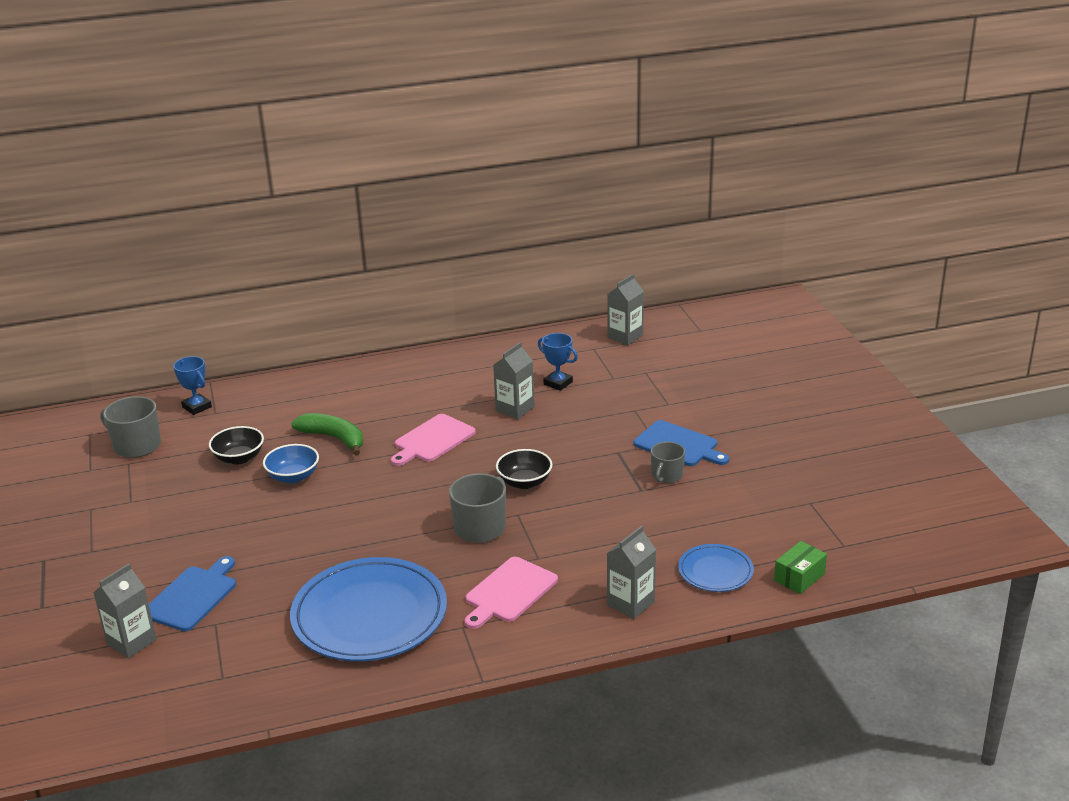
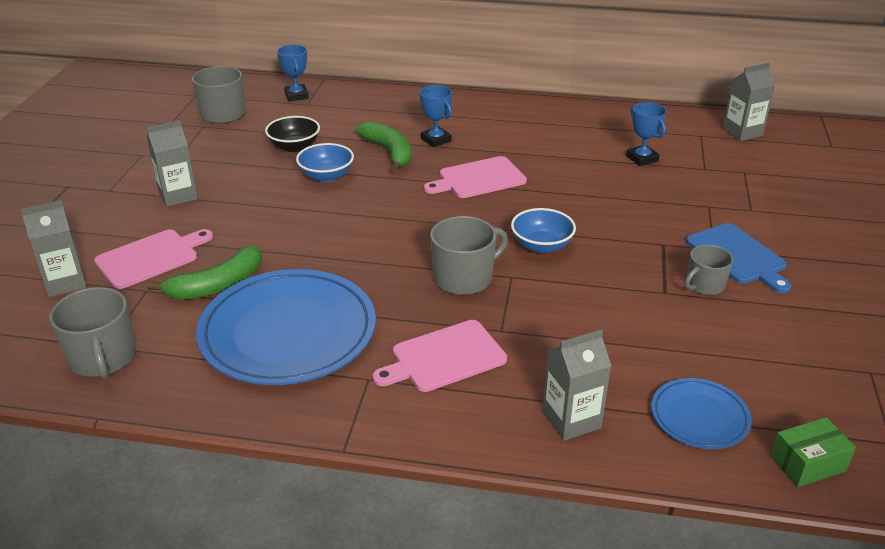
camera: 25 degrees right, 5 degrees up
blue cutting board [149,556,236,631] -> pink cutting board [94,229,213,289]
grey carton [493,342,534,419] -> grey carton moved to [146,120,198,207]
black bowl [496,449,553,489] -> blue bowl [511,208,576,253]
none -> grey mug [49,287,136,379]
none -> green banana [147,245,262,300]
none -> blue trophy [420,85,452,147]

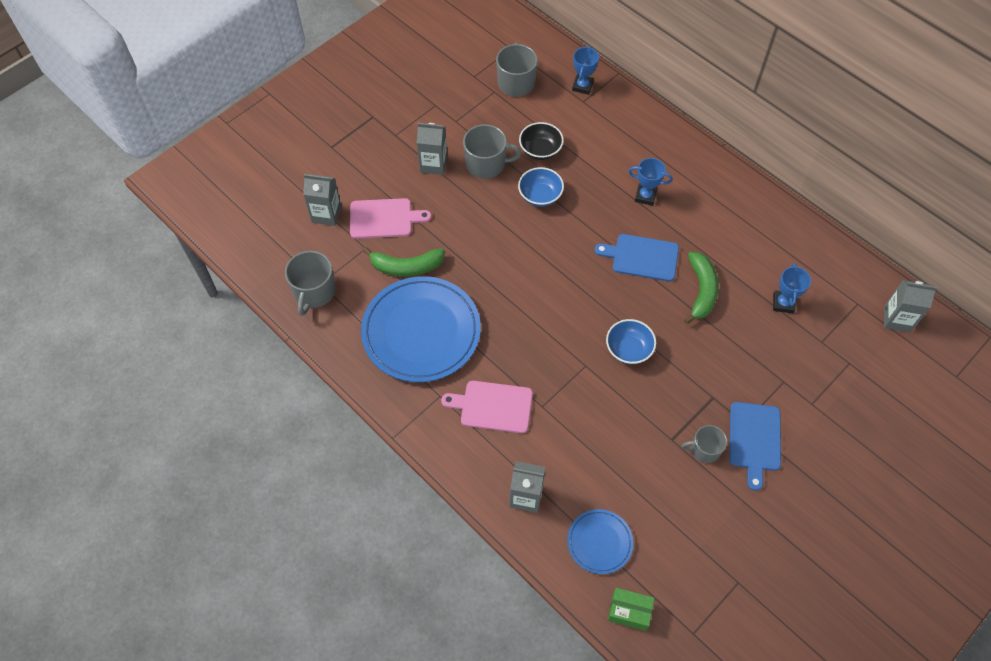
camera: 35 degrees right, 25 degrees up
green banana [356,121,411,172] -> green banana moved to [684,252,719,324]
blue trophy [420,85,452,147] -> blue trophy turned 75 degrees counterclockwise [628,158,673,206]
pink cutting board [424,156,527,198] -> blue cutting board [594,234,679,281]
grey mug [430,216,508,295] -> grey mug moved to [463,124,521,179]

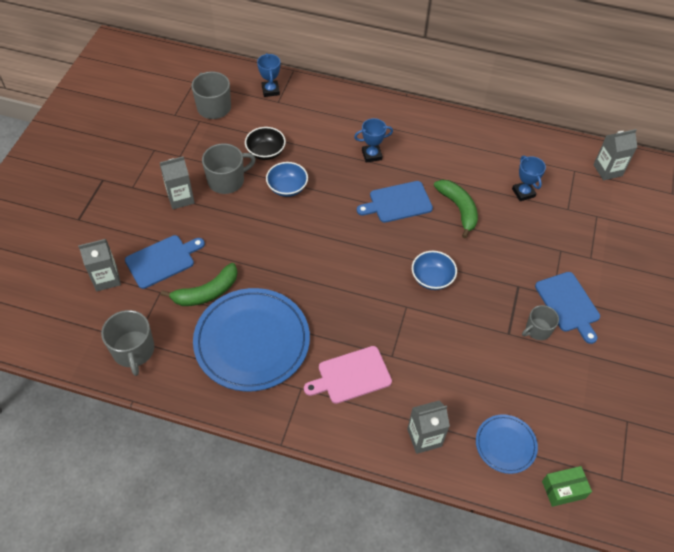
camera: 30 degrees left, 5 degrees down
pink cutting board [350,198,431,239] -> blue cutting board [125,235,205,289]

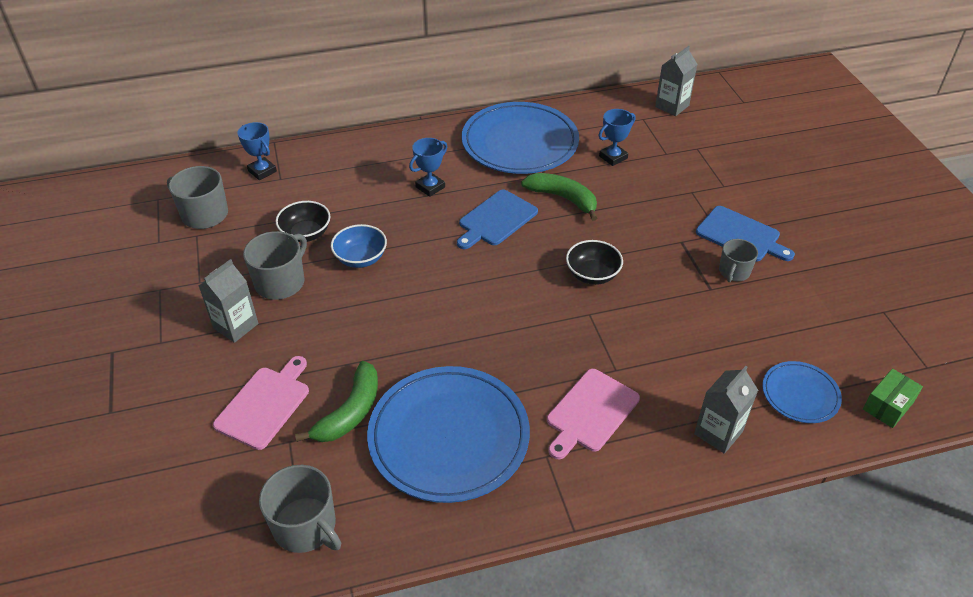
camera: 30 degrees left, 10 degrees down
grey carton [78,239,121,291] -> none
blue cutting board [125,235,205,289] -> pink cutting board [213,356,309,450]
blue bowl [412,251,457,290] -> black bowl [566,240,623,285]
blue trophy [512,156,546,201] -> blue trophy turned 75 degrees counterclockwise [599,109,635,166]
none -> blue plate [462,102,579,174]

